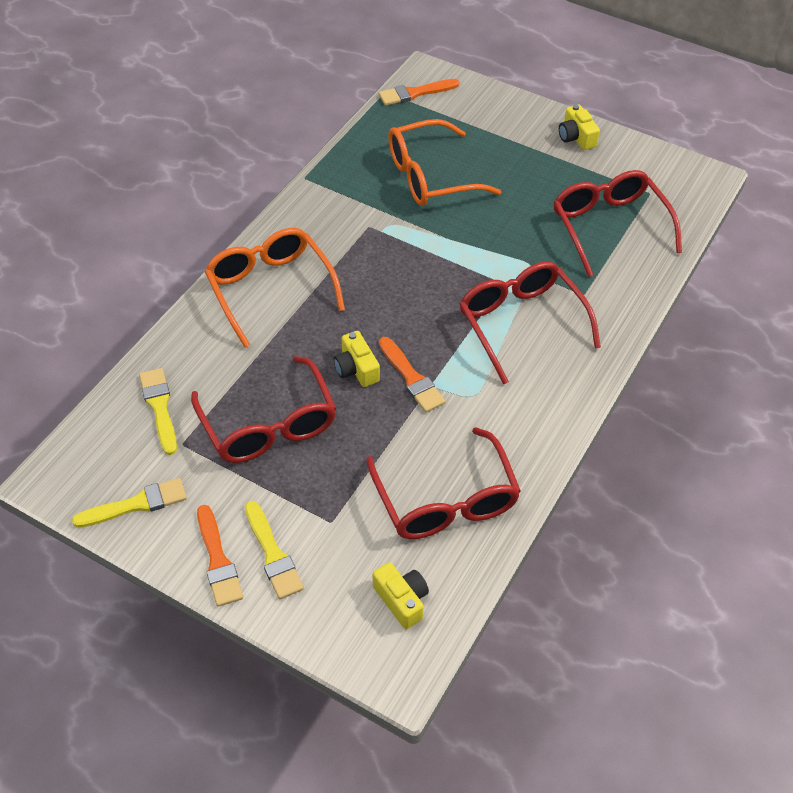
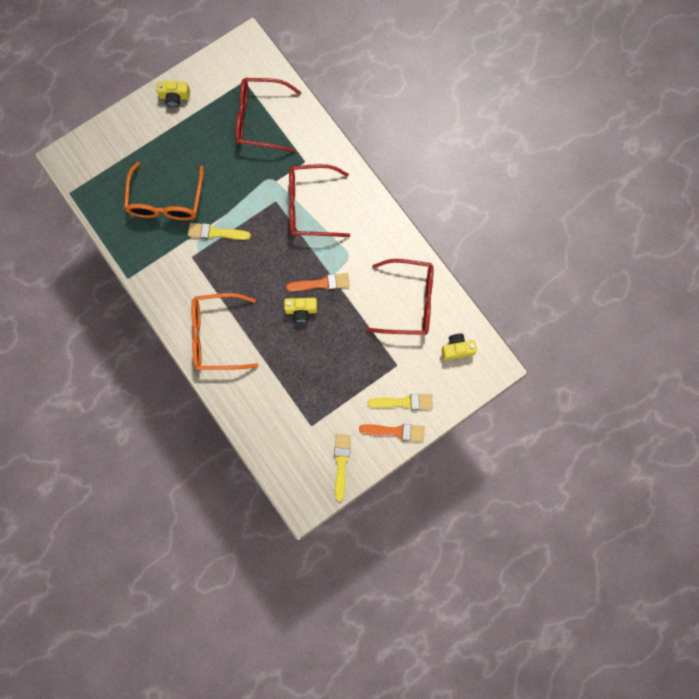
camera: 65 degrees left, 25 degrees up
yellow brush [139,368,177,455] -> yellow brush moved to [188,223,251,240]
red glasses [191,356,336,463] -> none
orange brush [379,79,460,106] -> none

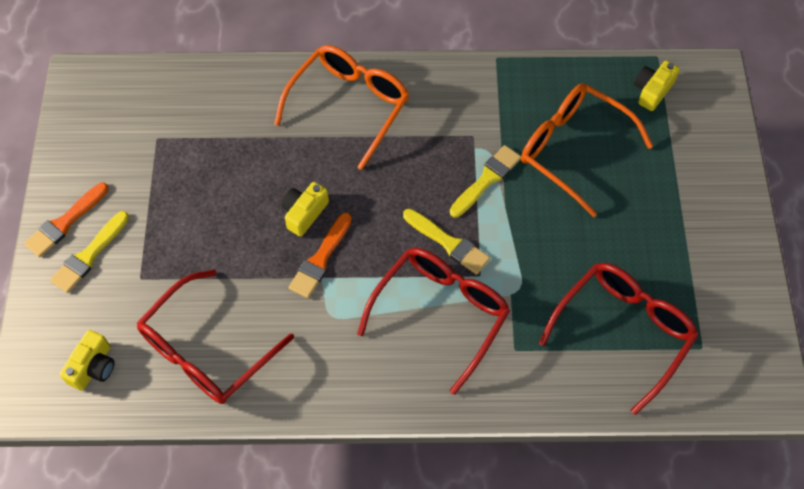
camera: 125 degrees right, 15 degrees down
yellow camera [157,81,190,107] -> yellow camera moved to [634,60,680,111]
yellow brush [334,434,351,501] -> yellow brush moved to [403,209,490,275]

